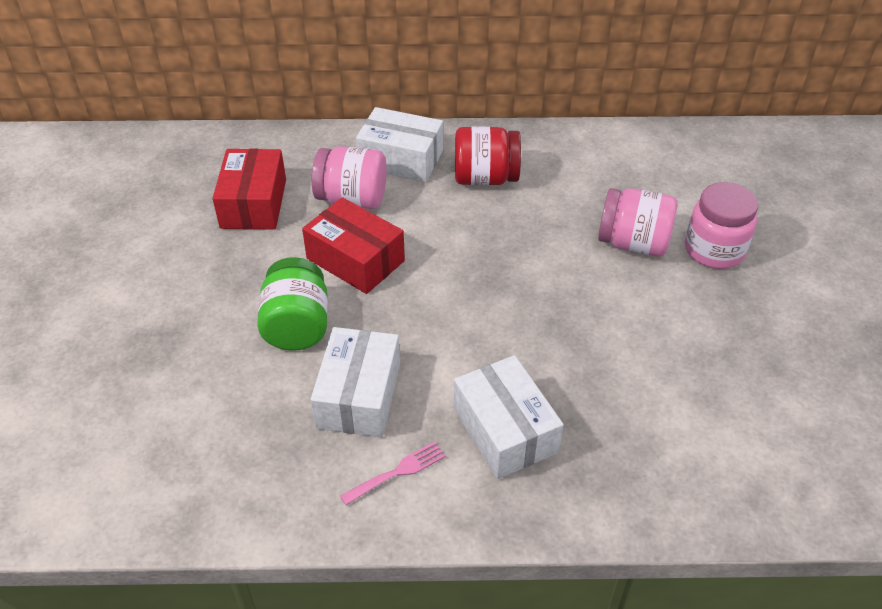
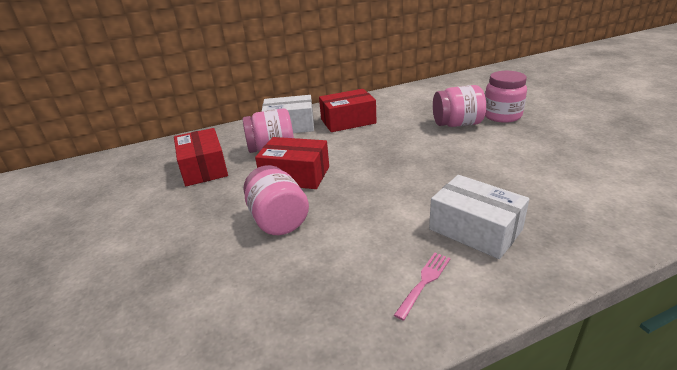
camera: 20 degrees left, 15 degrees down
green jar [257,257,328,351] -> pink jar [243,165,309,235]
white box [311,327,400,437] -> none
red jar [455,127,521,185] -> red box [319,89,376,132]

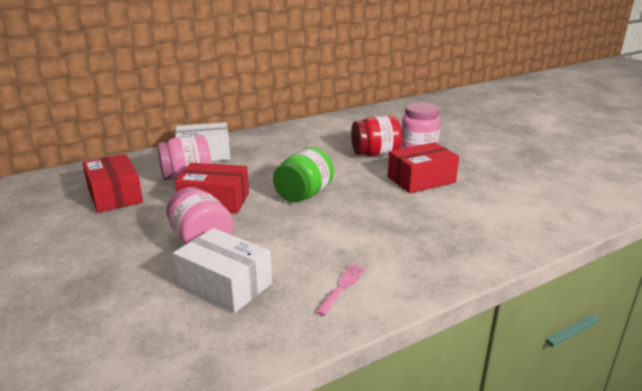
camera: 10 degrees left, 5 degrees down
red box [319,89,376,132] -> red box moved to [388,142,459,193]
white box [429,175,530,259] -> white box moved to [173,228,272,313]
pink jar [433,85,486,127] -> red jar [351,116,402,156]
none -> green jar [273,147,334,203]

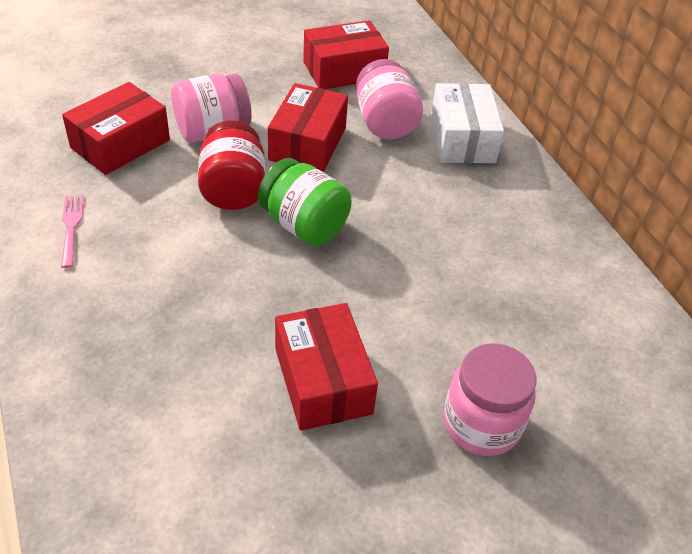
camera: 95 degrees right, 20 degrees up
white box [173,228,272,313] -> red box [62,82,170,175]
pink fork [316,263,366,316] -> pink fork turned 135 degrees counterclockwise [61,195,84,268]
red jar [351,116,402,156] -> red jar moved to [198,120,265,210]

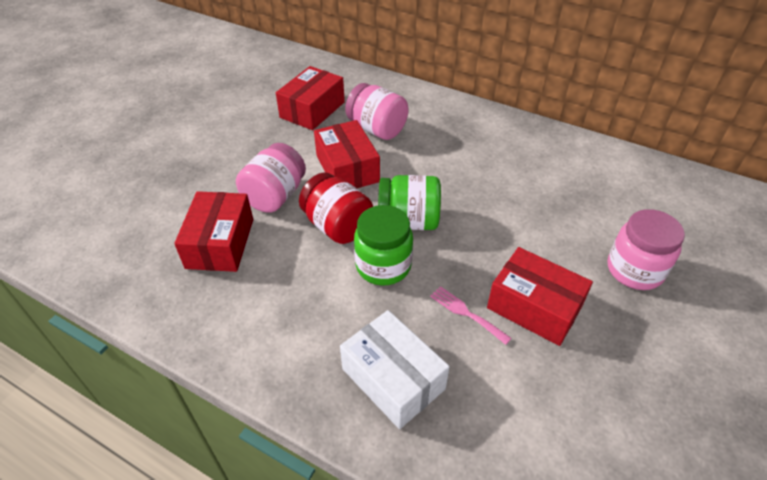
camera: 35 degrees left, 0 degrees up
pink fork [61,195,84,268] -> pink fork moved to [430,286,512,345]
white box [431,83,504,163] -> white box moved to [340,310,450,429]
none -> green jar [354,205,413,285]

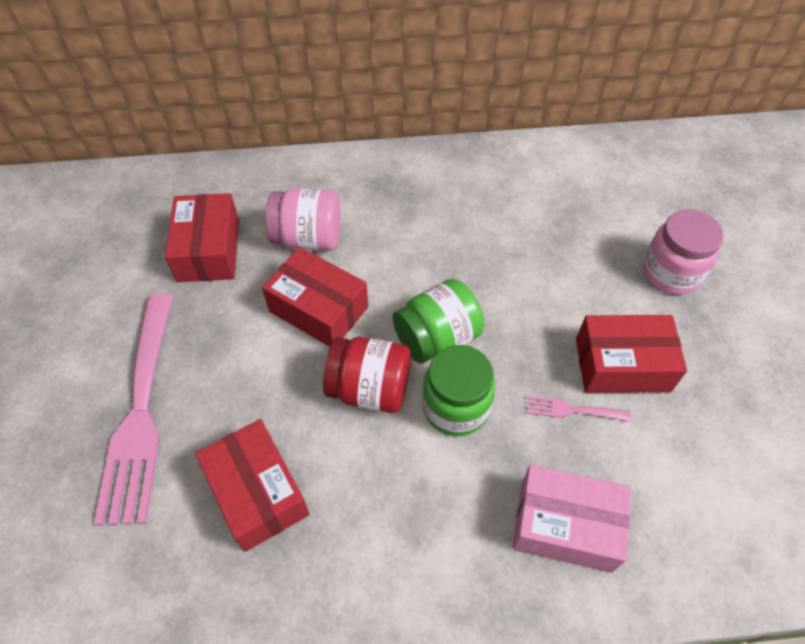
camera: 35 degrees left, 10 degrees up
pink jar [236,143,306,213] -> none
white box [340,310,450,429] -> pink box [512,464,631,573]
none -> pink fork [94,294,173,526]

